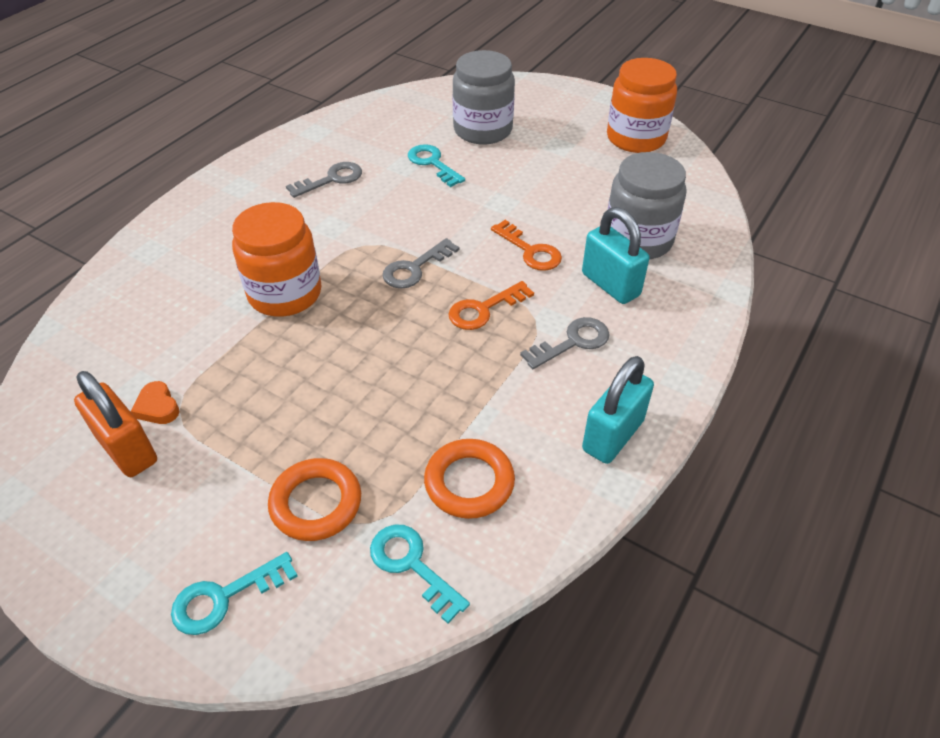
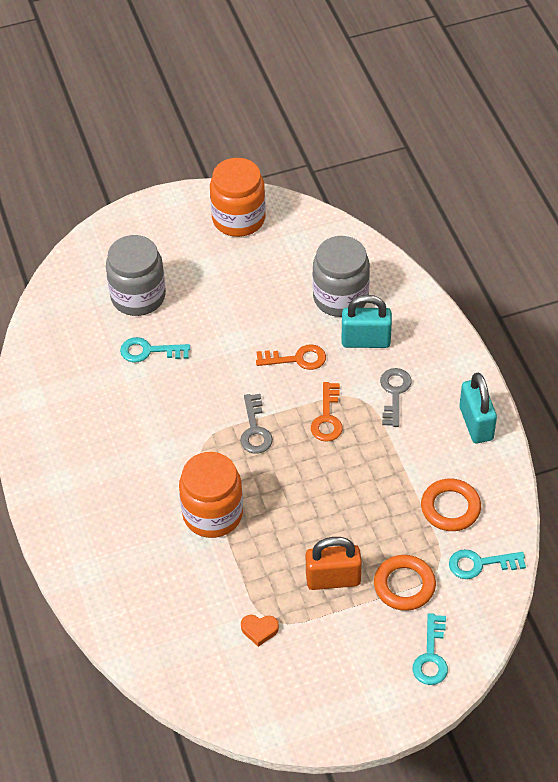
camera: 50 degrees left, 5 degrees up
orange padlock [74,371,157,477] -> orange padlock moved to [306,537,362,590]
grey key [286,162,362,198] -> none

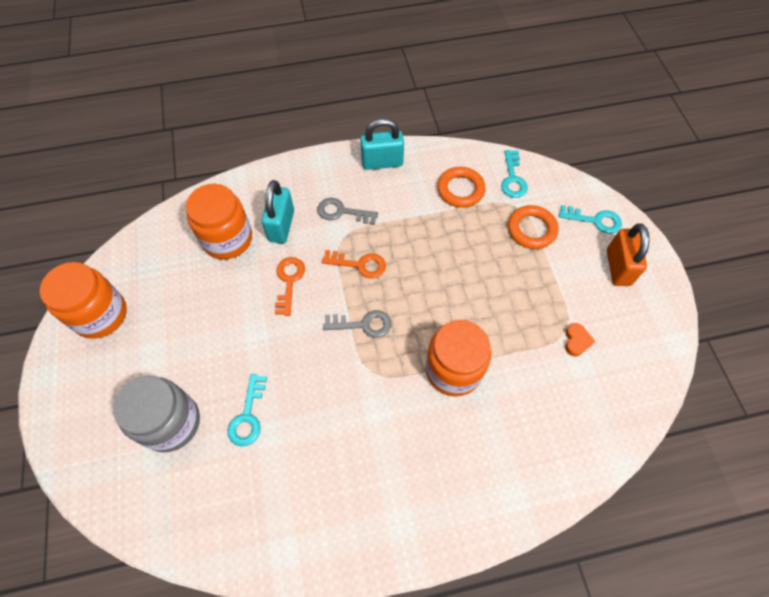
camera: 85 degrees left, 10 degrees up
orange padlock [306,537,362,590] -> orange padlock moved to [607,224,650,286]
grey jar [313,236,370,317] -> orange jar [186,184,252,259]

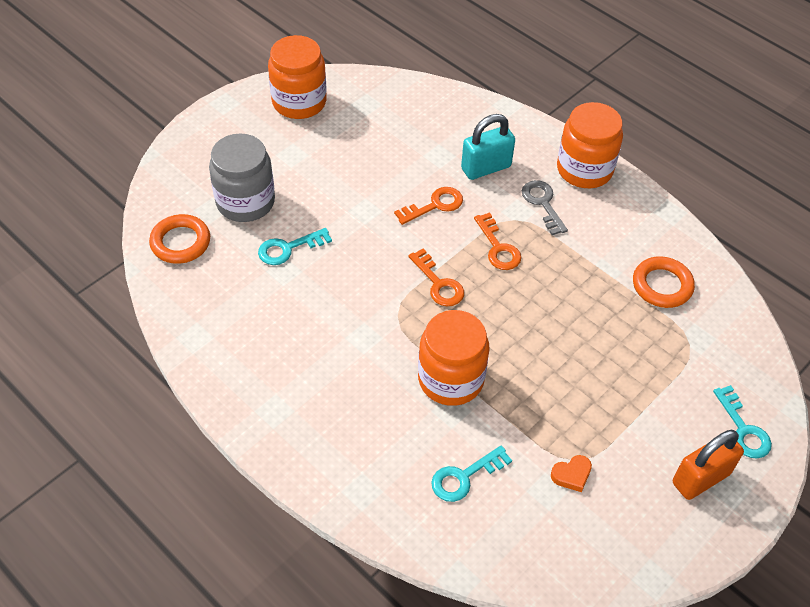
camera: 55 degrees right, 10 degrees down
orange jar [186,184,252,259] -> orange jar moved to [557,102,623,188]
grey key [323,310,392,338] -> orange key [408,248,464,306]
turquoise padlock [360,118,404,170] -> none
turquoise key [501,150,528,198] -> turquoise key moved to [431,445,512,502]
orange ring [508,205,558,249] -> orange ring moved to [149,214,210,264]

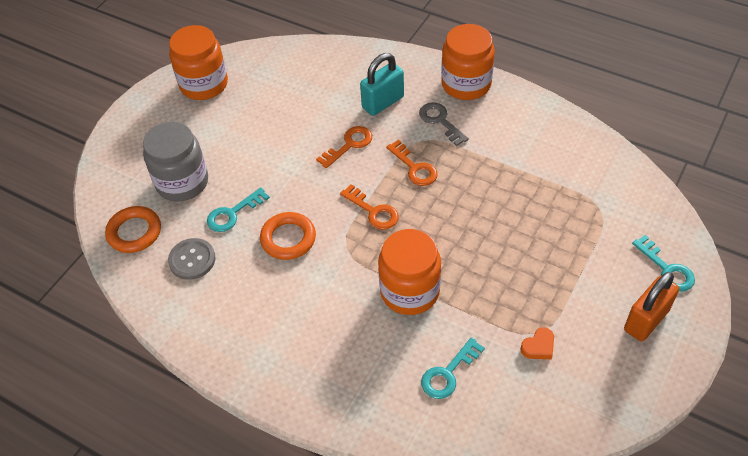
camera: 10 degrees left, 0 degrees up
orange ring [633,256,695,308] -> orange ring moved to [260,212,316,260]
none -> grey button [168,238,216,280]

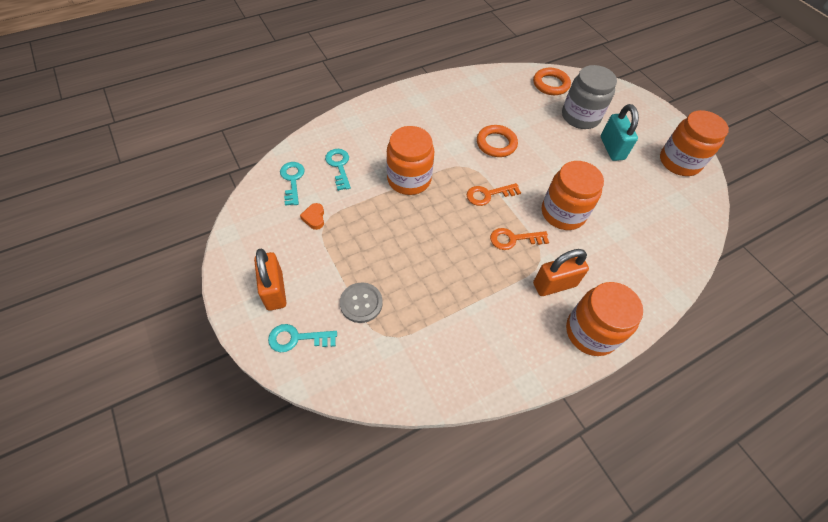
camera: 115 degrees right, 5 degrees up
grey button [168,238,216,280] -> grey button moved to [340,283,383,323]
turquoise key [207,187,270,232] -> turquoise key moved to [280,162,305,206]
orange key [316,126,372,168] -> orange jar [542,161,604,230]
turquoise padlock [360,53,404,116] -> turquoise padlock moved to [601,104,639,161]
grey key [419,102,469,146] -> orange padlock [533,249,589,296]

